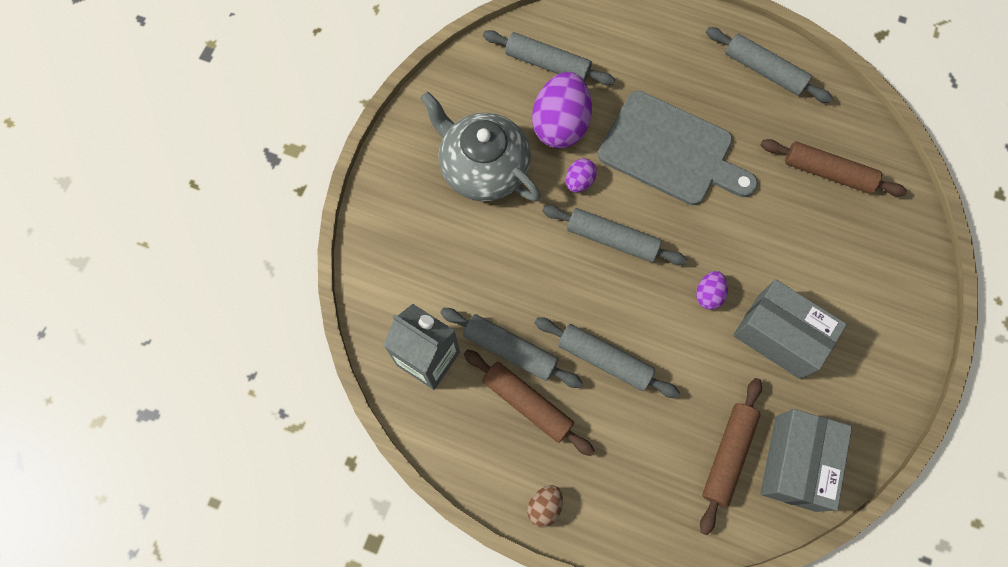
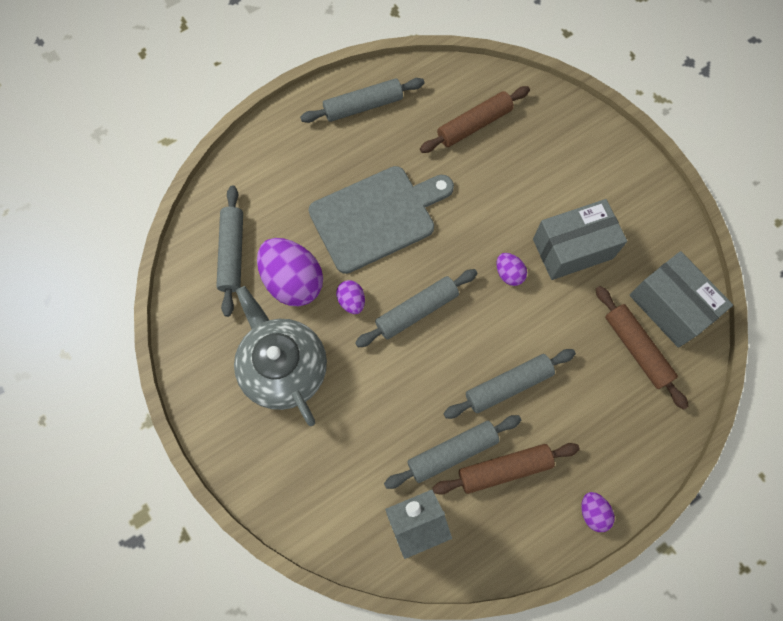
camera: 55 degrees left, 0 degrees up
grey teapot [420,91,541,201] -> grey teapot turned 75 degrees clockwise [234,286,327,426]
grey rolling pin [483,30,615,85] -> grey rolling pin turned 60 degrees counterclockwise [216,185,243,317]
brown egg [527,485,563,528] -> purple egg [581,492,615,532]

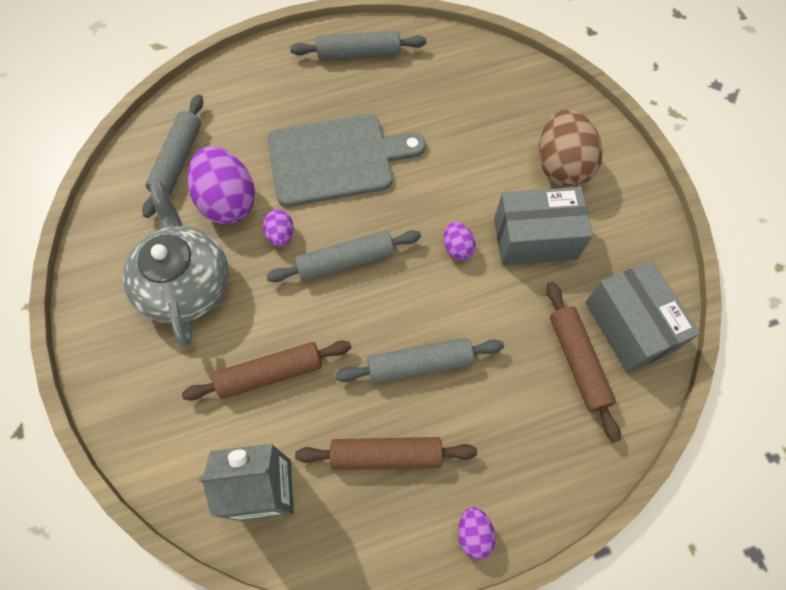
camera: 15 degrees right, 5 degrees down
grey rolling pin [384,415,521,489] -> none
brown rolling pin [420,86,530,153] -> brown rolling pin moved to [182,341,352,401]
none -> brown egg [539,109,603,187]

